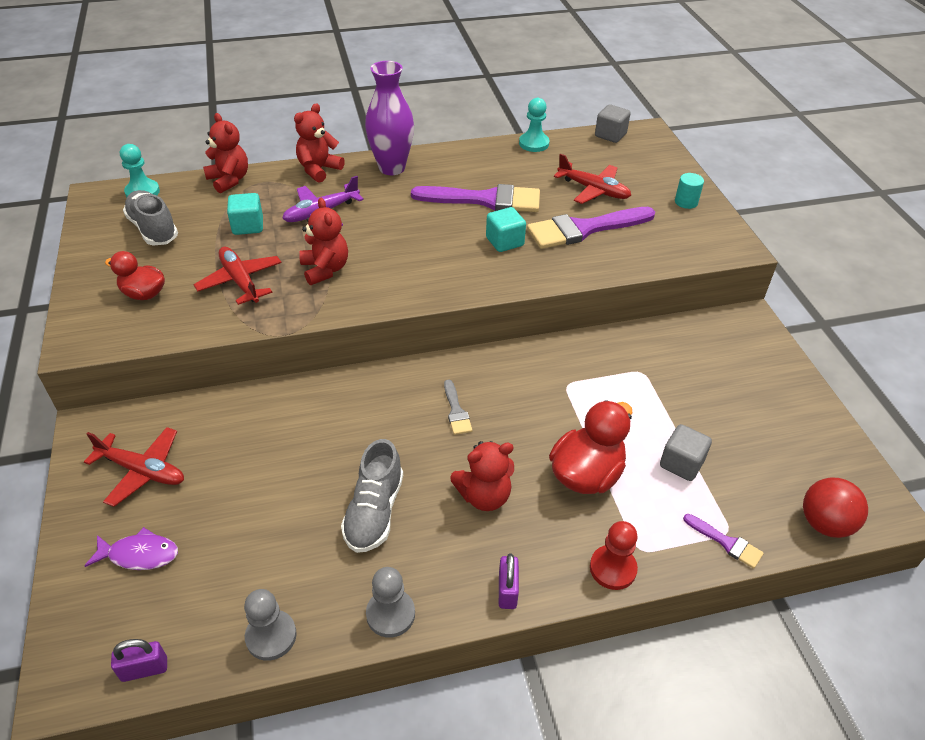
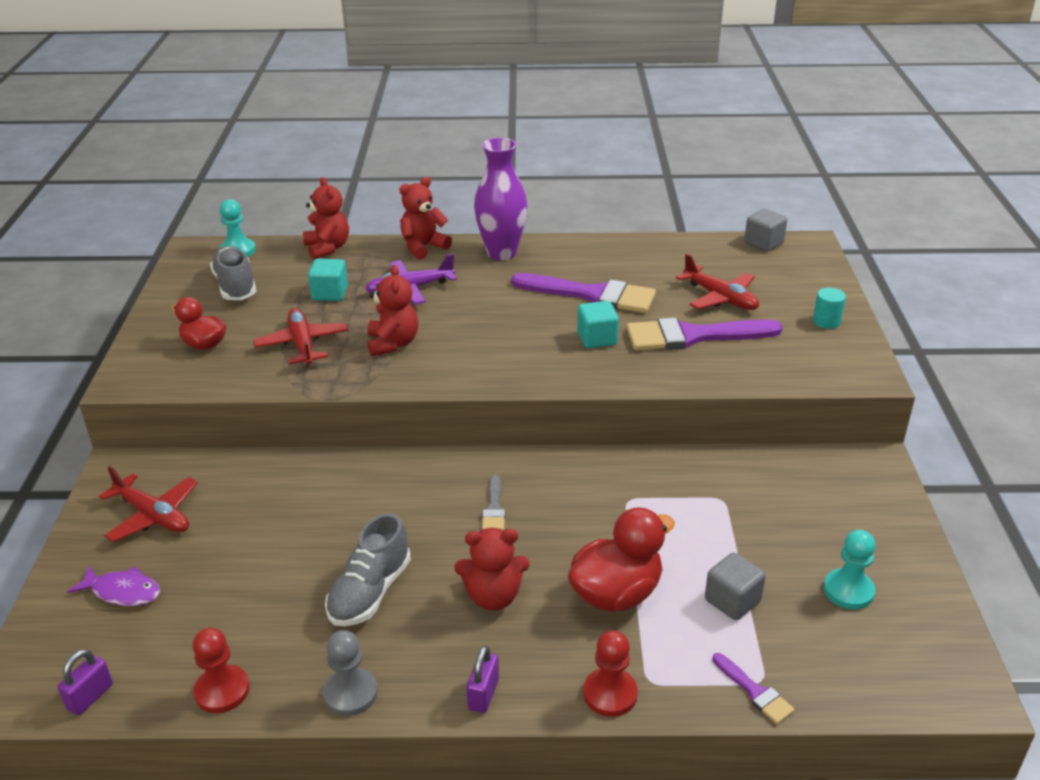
camera: 15 degrees right, 10 degrees down
purple padlock [111,639,167,682] -> purple padlock turned 60 degrees counterclockwise [58,649,113,715]
grey pawn [244,589,297,661] -> red pawn [193,628,250,713]
turquoise pawn [519,98,549,152] -> turquoise pawn moved to [823,530,876,610]
red ball [803,478,868,538] -> none

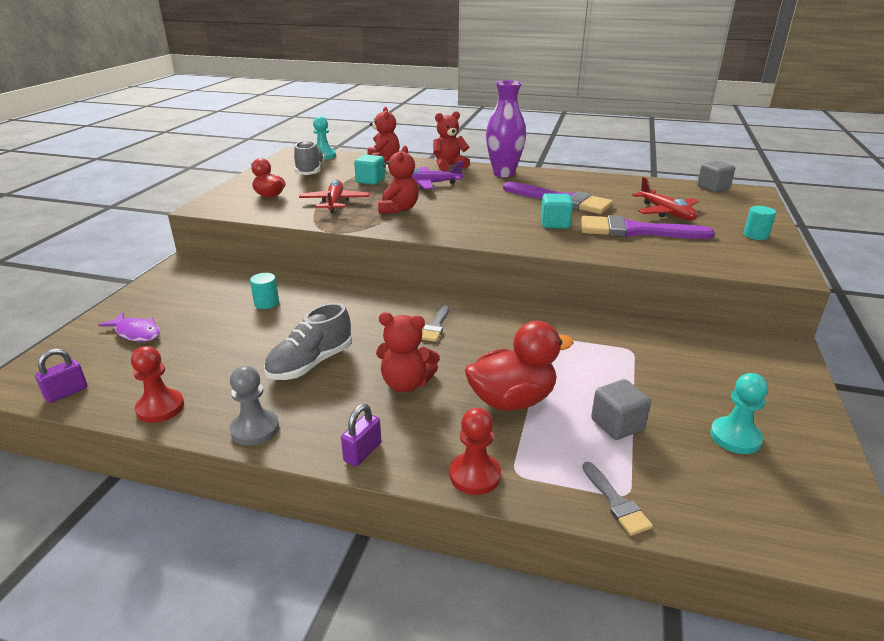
camera: 15 degrees right, 5 degrees down
red plane [99,466,198,542] -> none
purple brush [712,653,795,724] -> grey brush [582,462,653,536]
none -> turquoise cylinder [250,273,279,309]

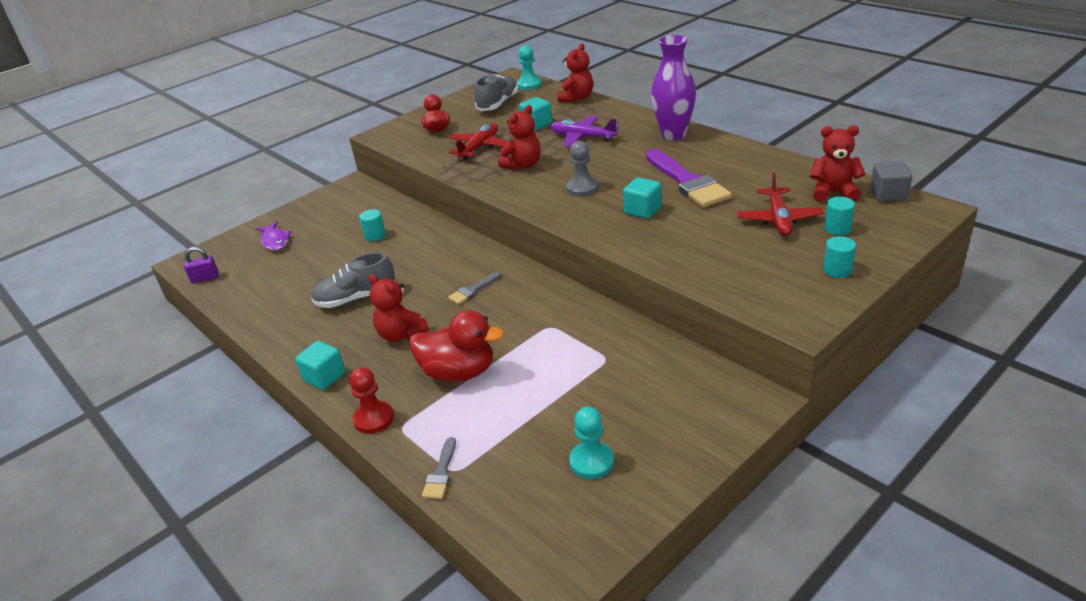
camera: 35 degrees right, 5 degrees up
red pawn [131,346,184,423] -> none
grey pawn [230,366,279,446] -> grey pawn moved to [566,141,598,196]
purple padlock [341,404,381,466] -> turquoise cube [295,341,345,390]
red teddy bear [433,111,470,171] -> red teddy bear moved to [810,125,865,202]
purple brush [581,215,715,239] -> none
grey cube [591,379,651,440] -> none
none -> turquoise cylinder [824,197,855,235]

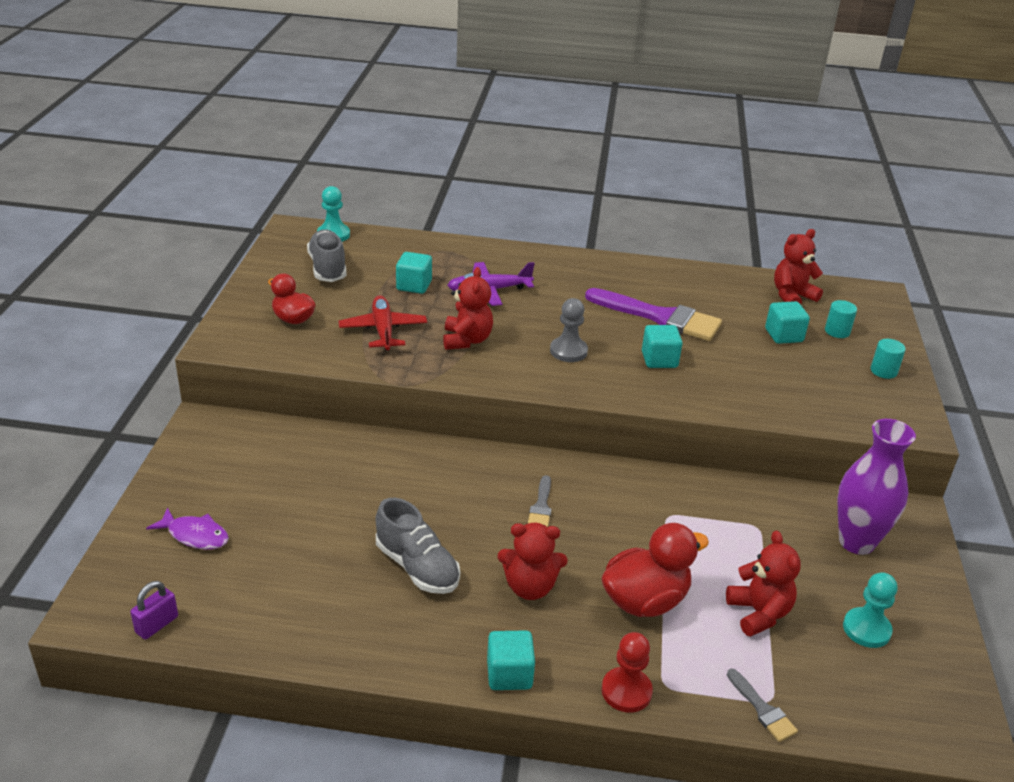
camera: 45 degrees left, 0 degrees up
grey shoe [311,252,395,308] -> grey shoe turned 75 degrees counterclockwise [376,498,460,594]
turquoise cylinder [359,209,386,241] -> none
red teddy bear [558,43,593,102] -> red teddy bear moved to [726,531,801,637]
purple vase [651,35,696,140] -> purple vase moved to [838,419,916,555]
red plane [737,172,824,236] -> turquoise cube [765,301,810,344]
grey cube [870,161,912,202] -> none

